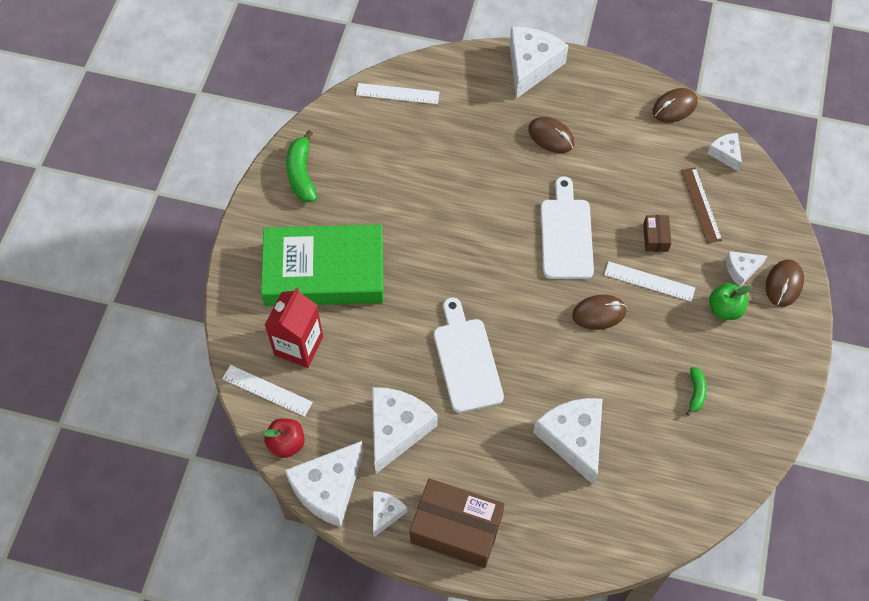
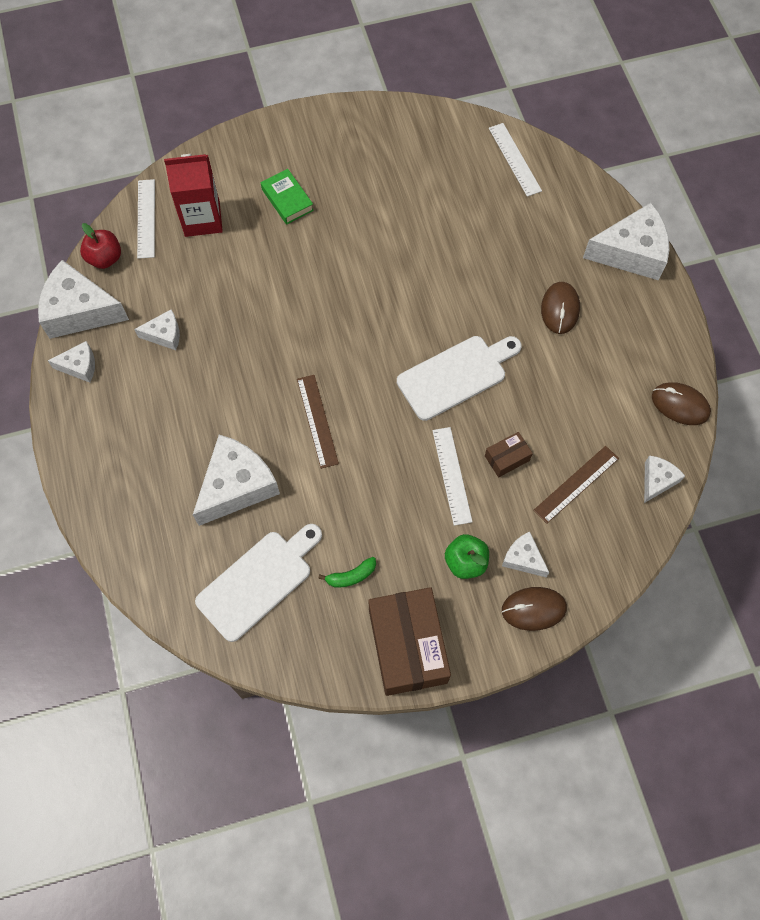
camera: 60 degrees right, 5 degrees up
green book [261,224,384,306] -> green book [261,169,314,225], size x0.41
green banana [286,130,317,202] -> none
white cheese [372,387,438,474] -> white cheese [134,309,180,350], size x0.52
brown box [410,478,505,568] -> brown box moved to [368,587,451,696]
white cutting board [434,297,504,413] -> white cutting board moved to [195,524,322,642]
brown mouse [572,295,627,330] -> none
none -> brown ruler [297,375,339,469]

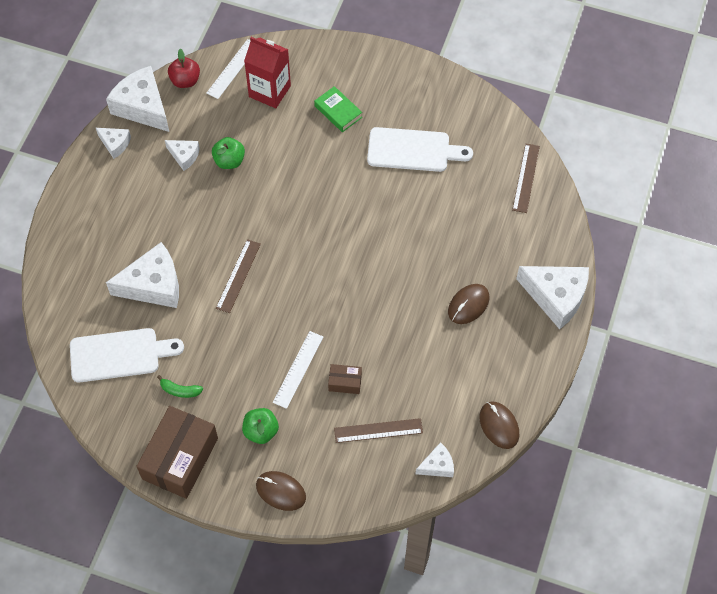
camera: 35 degrees right, 5 degrees down
green book [261,169,314,225] -> green book turned 45 degrees counterclockwise [314,86,362,132]
white cutting board [397,336,522,421] -> white cutting board moved to [367,127,473,172]
white ruler [489,123,542,197] -> brown ruler [512,144,540,213]
white cheese [502,532,549,578] -> none
none -> green apple [212,137,245,169]

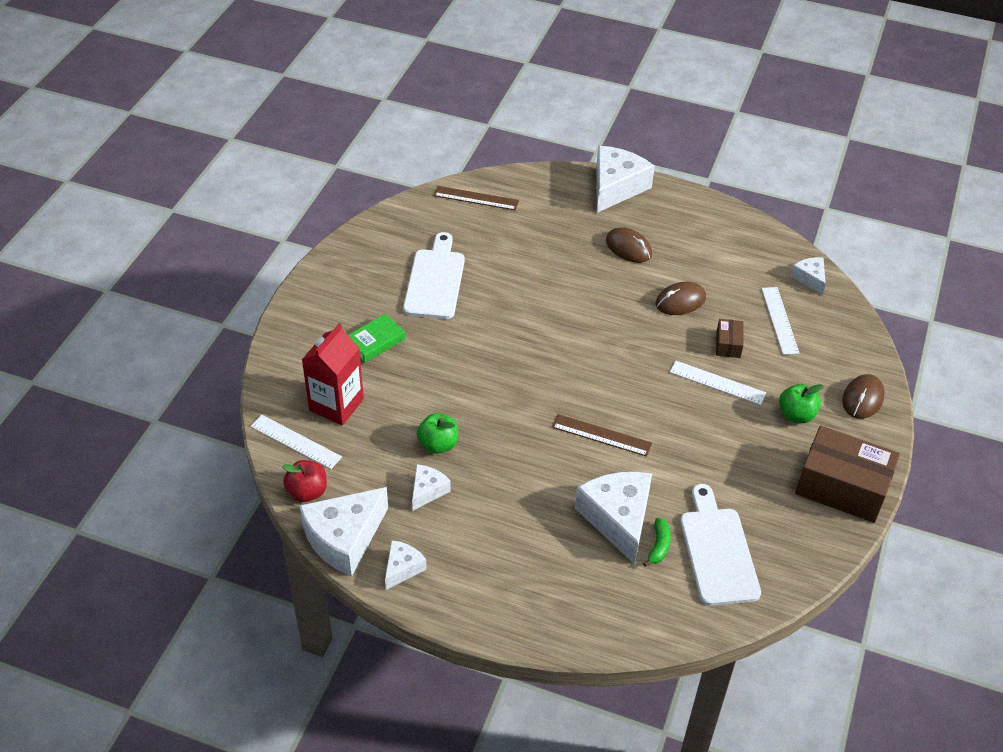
camera: 90 degrees left, 15 degrees down
green banana [157,375,203,398] -> green banana moved to [643,518,671,567]
brown ruler [334,418,423,443] -> white ruler [761,287,799,355]
brown mouse [479,401,519,449] -> brown mouse moved to [655,282,706,315]

